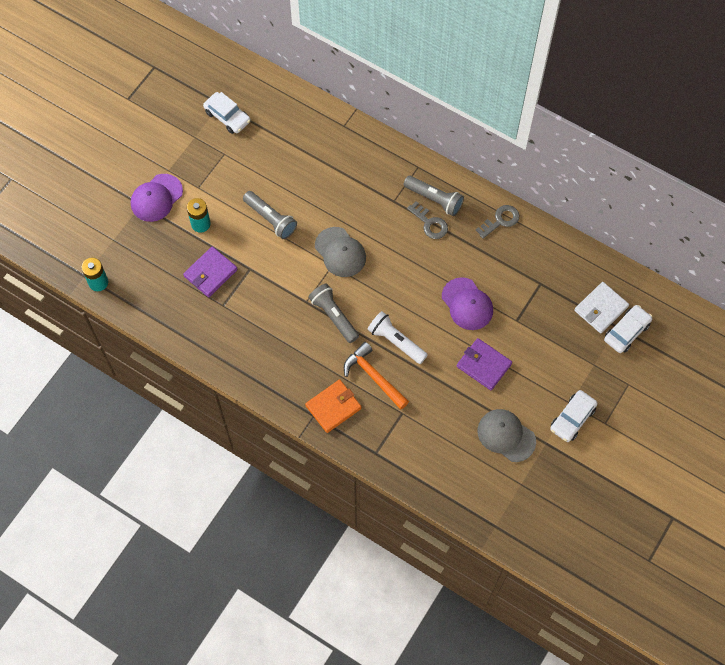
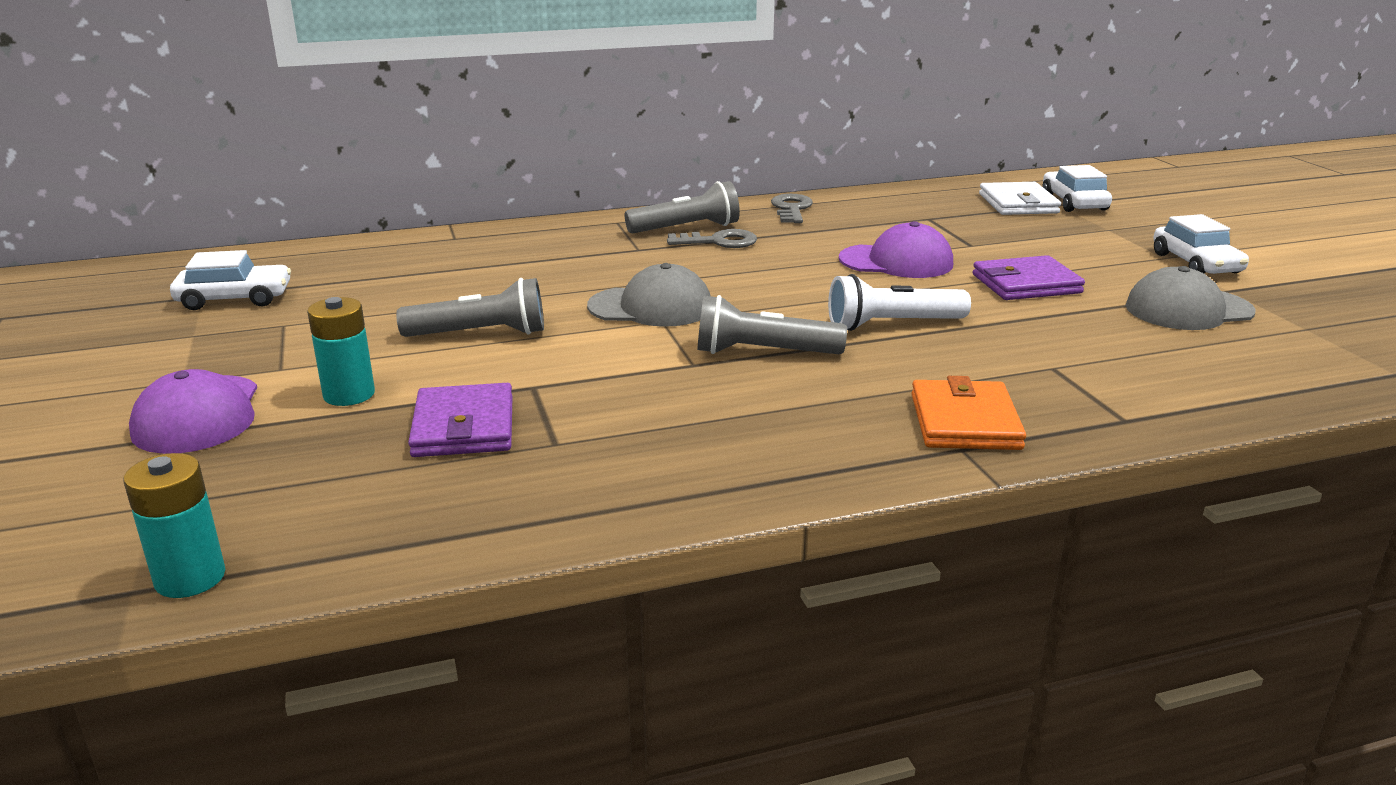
camera: 50 degrees left, 40 degrees down
orange hammer [344,342,409,410] -> none

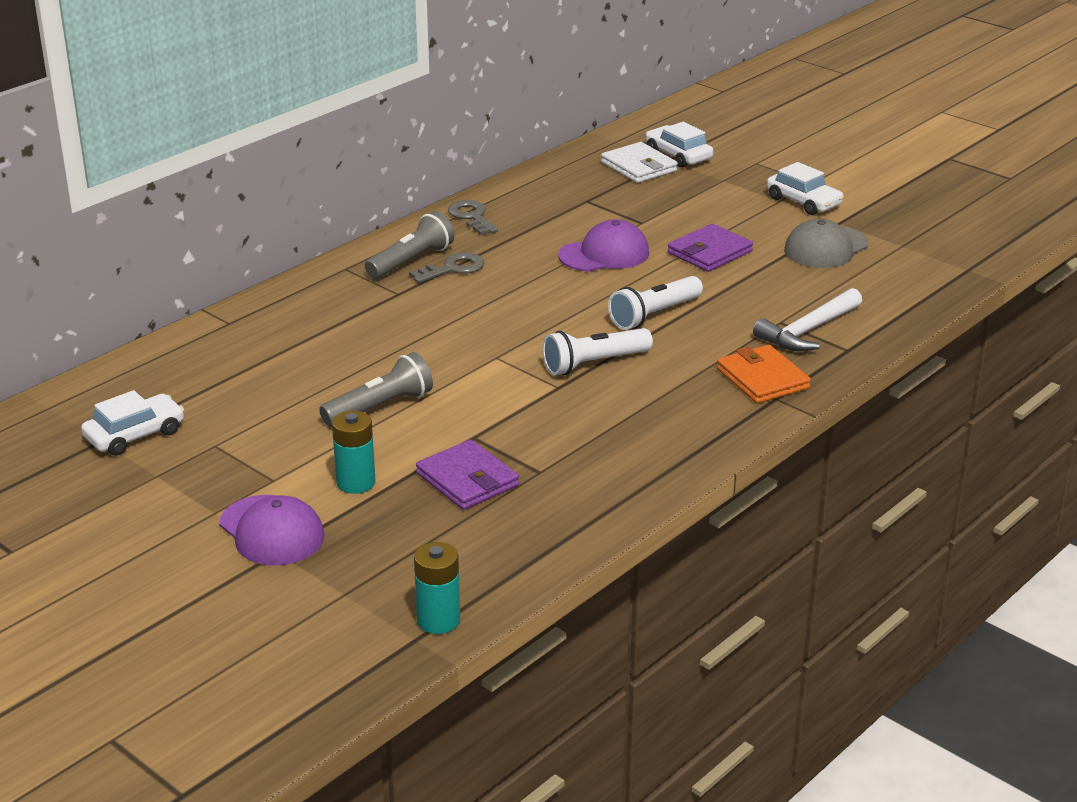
camera: 30 degrees left, 5 degrees up
grey cap [587,263,711,327] -> none
grey flashlight [697,295,847,354] -> white flashlight [542,328,653,375]
none -> white hammer [753,288,862,351]

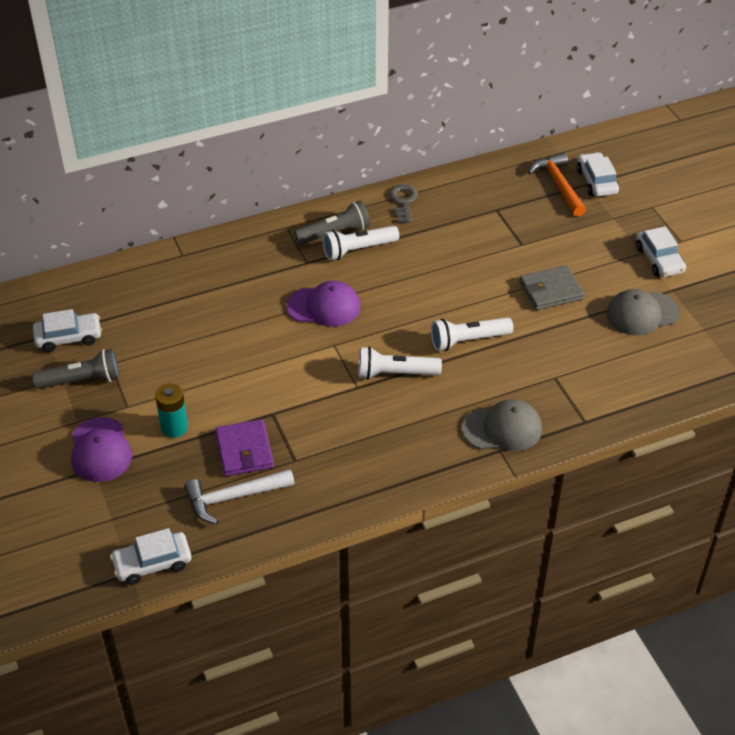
camera: 25 degrees right, 15 degrees up
grey flashlight [319,352,433,427] -> grey flashlight moved to [32,349,119,389]
grey key [409,252,484,283] -> white flashlight [322,226,399,260]
turquoise battery [414,542,460,634] -> white car [110,528,191,585]
purple cap [558,219,649,272] -> purple cap moved to [286,281,360,327]
white wallet [601,142,678,183] -> orange hammer [528,153,586,217]
purple wallet [668,224,753,272] -> grey wallet [519,265,584,310]
orange wallet [717,345,811,403] -> grey cap [462,399,542,451]
white hammer [753,288,862,351] -> white hammer moved to [184,469,295,524]

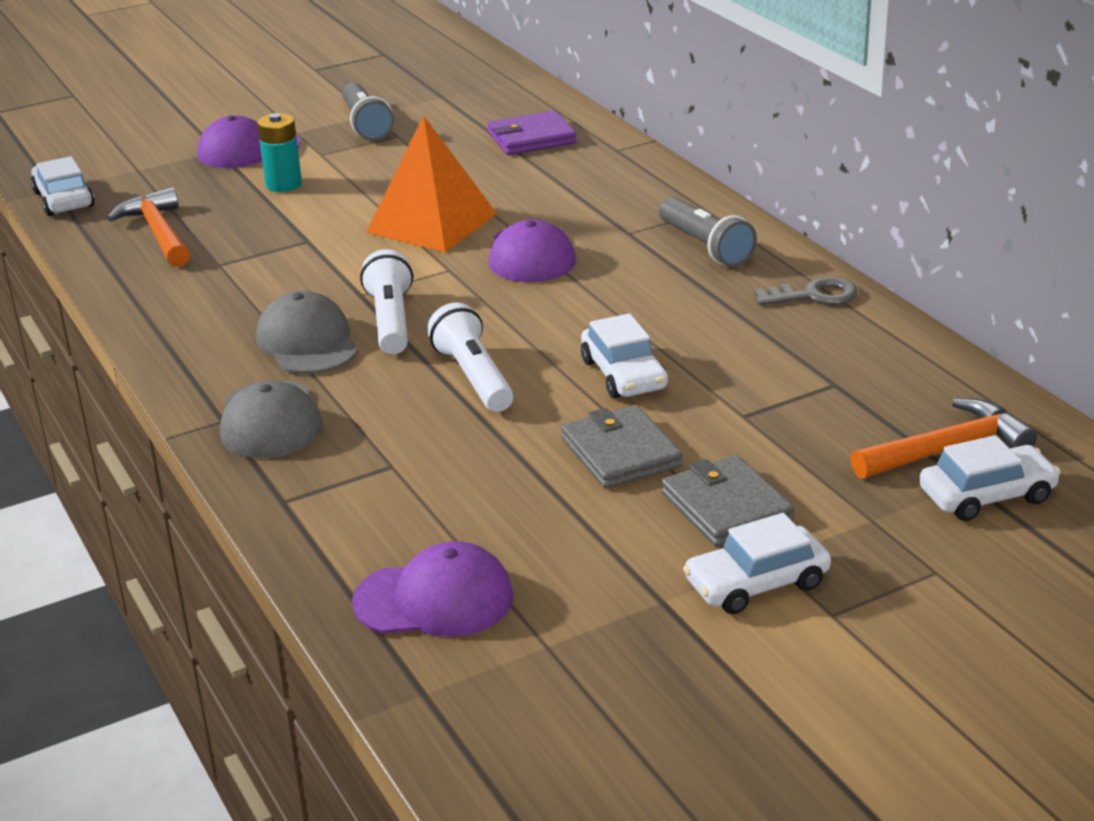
camera: 85 degrees right, 15 degrees down
white car [33,309,102,352] -> white car moved to [581,313,668,399]
white hammer [184,469,295,524] -> orange hammer [107,187,190,267]
purple wallet [215,419,274,476] -> purple wallet moved to [488,110,577,155]
white flashlight [322,226,399,260] -> none
grey cap [606,289,680,336] -> grey cap moved to [256,291,358,374]
none -> purple cap [352,541,514,637]
none -> orange pyramid [366,115,497,252]
none -> grey wallet [661,455,795,547]

